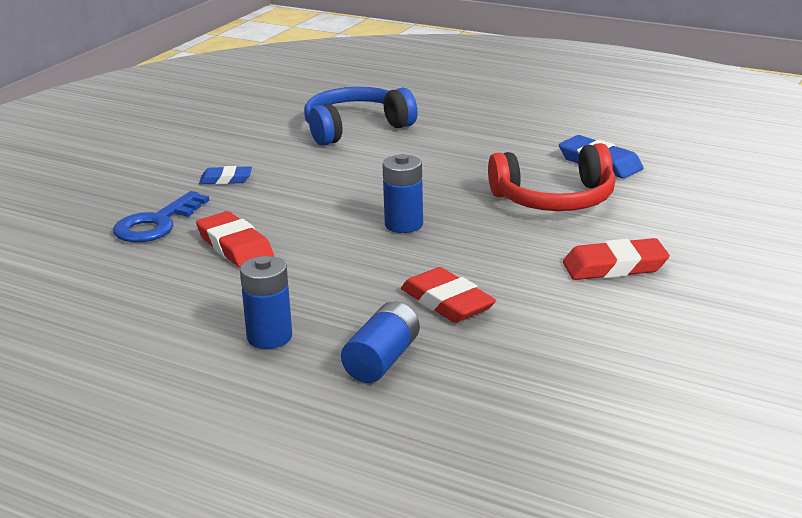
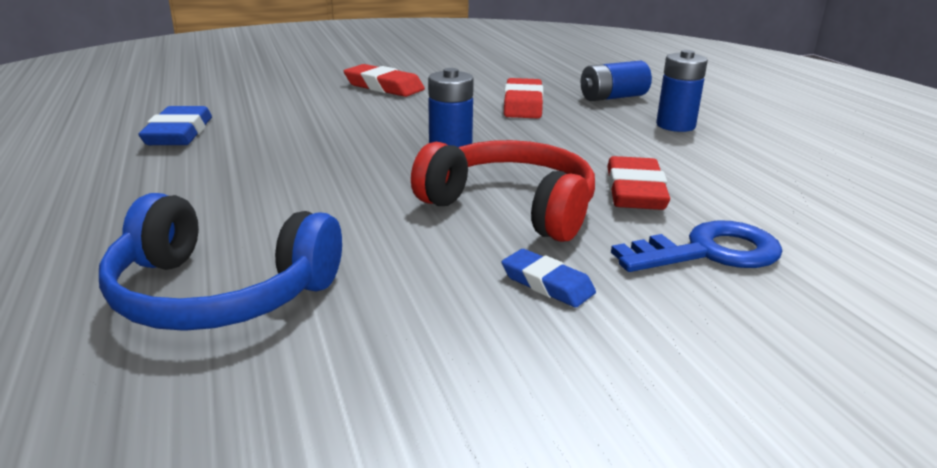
camera: 140 degrees left, 0 degrees up
red headphones [488,143,616,211] -> red headphones moved to [411,140,595,242]

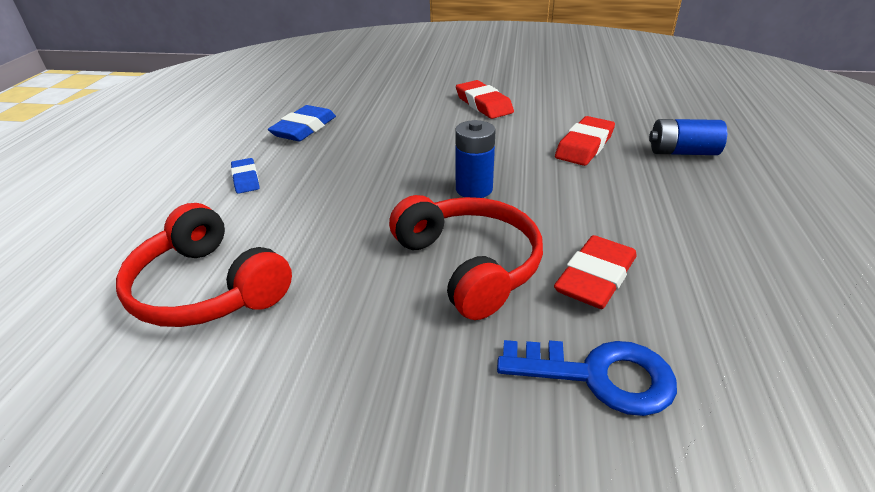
camera: 30 degrees right, 10 degrees up
blue headphones [99,193,342,331] -> red headphones [116,203,292,327]
blue eraser [502,249,596,307] -> blue eraser moved to [231,158,259,194]
blue battery [656,50,708,132] -> none

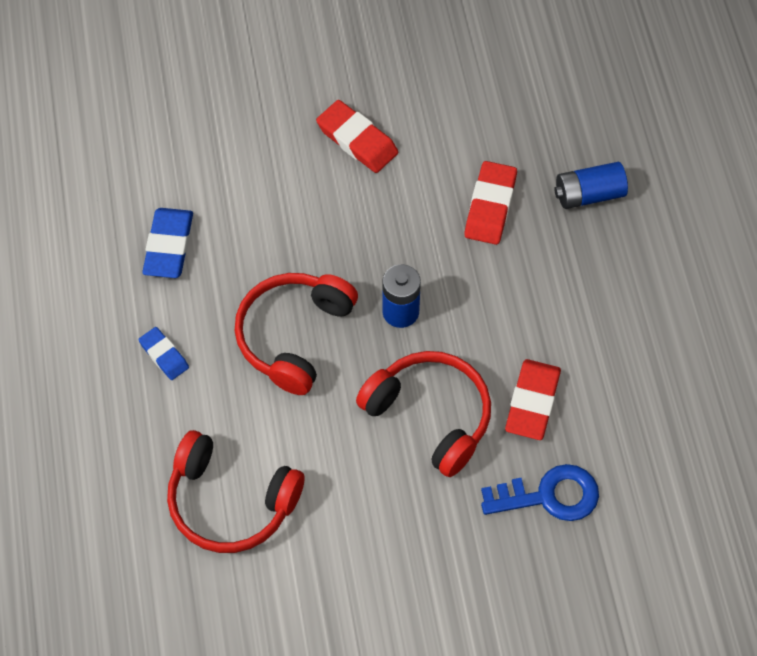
camera: 20 degrees left, 25 degrees up
none -> red headphones [235,273,358,395]

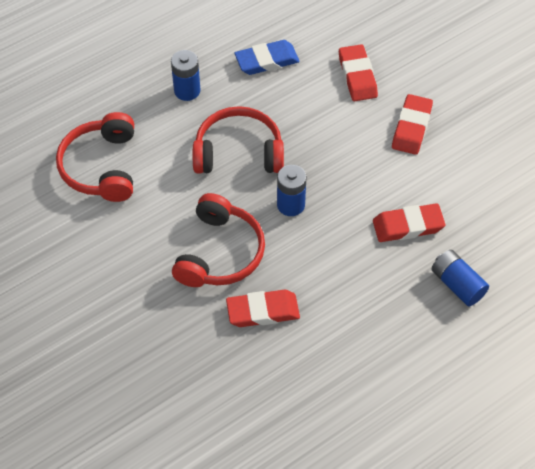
camera: 65 degrees right, 5 degrees down
blue eraser [138,327,189,380] -> blue battery [171,50,200,101]
blue key [481,464,599,521] -> none
none -> red eraser [339,44,378,101]

